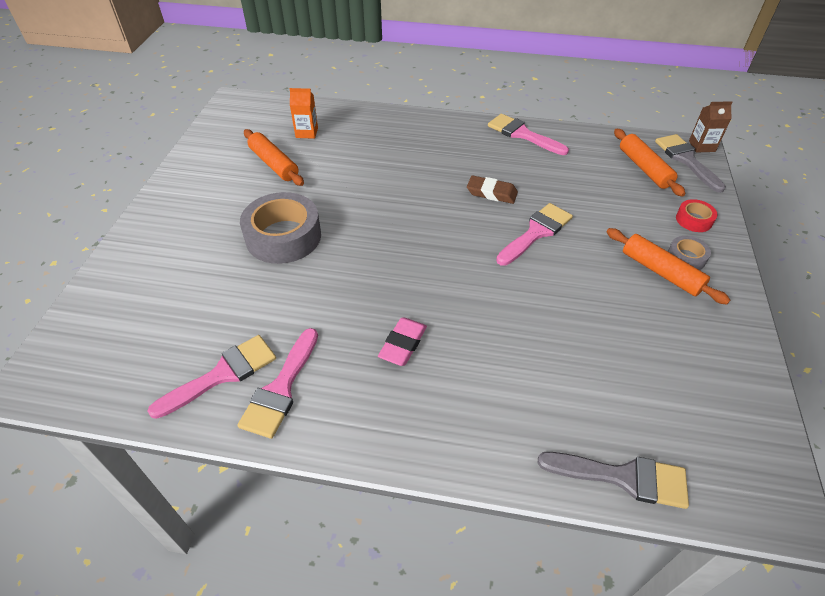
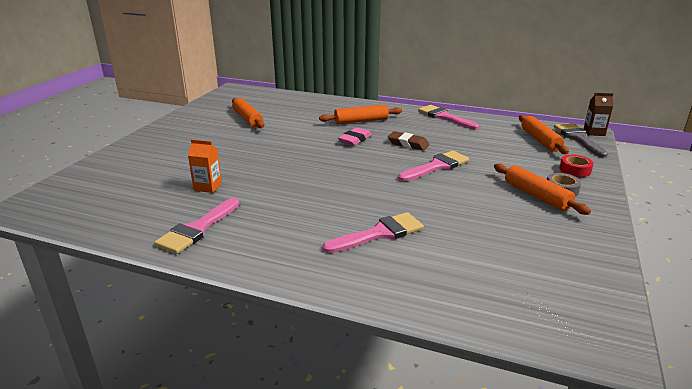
camera: 10 degrees right, 20 degrees down
pink brush [148,335,276,419] -> pink brush moved to [322,212,424,253]
grey tape [240,192,321,264] -> none
orange carton [290,88,318,139] -> orange carton moved to [188,139,222,193]
pink eraser [378,317,427,366] -> pink eraser moved to [338,127,372,146]
grey brush [538,452,689,509] -> none
none -> orange rolling pin [319,105,402,124]

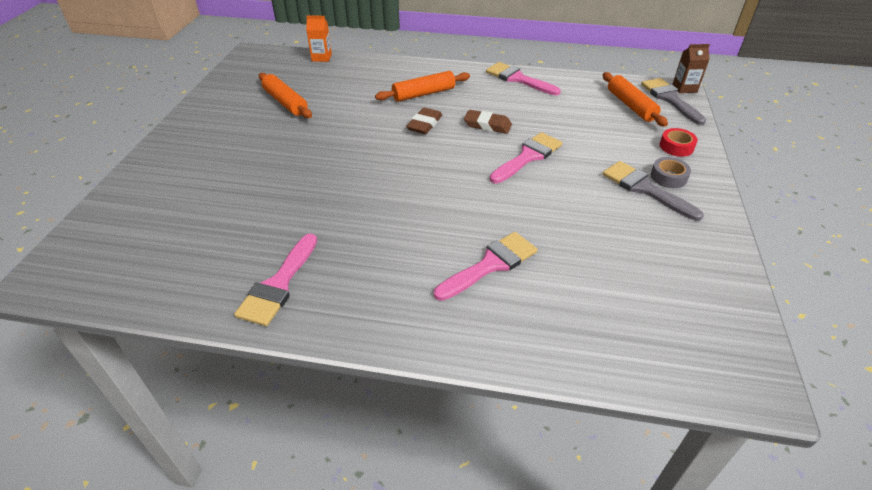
camera: 10 degrees left, 15 degrees up
orange carton [188,139,222,193] -> orange carton moved to [306,15,332,62]
pink eraser [338,127,372,146] -> brown eraser [406,108,442,134]
orange rolling pin [494,164,591,215] -> grey brush [603,161,704,221]

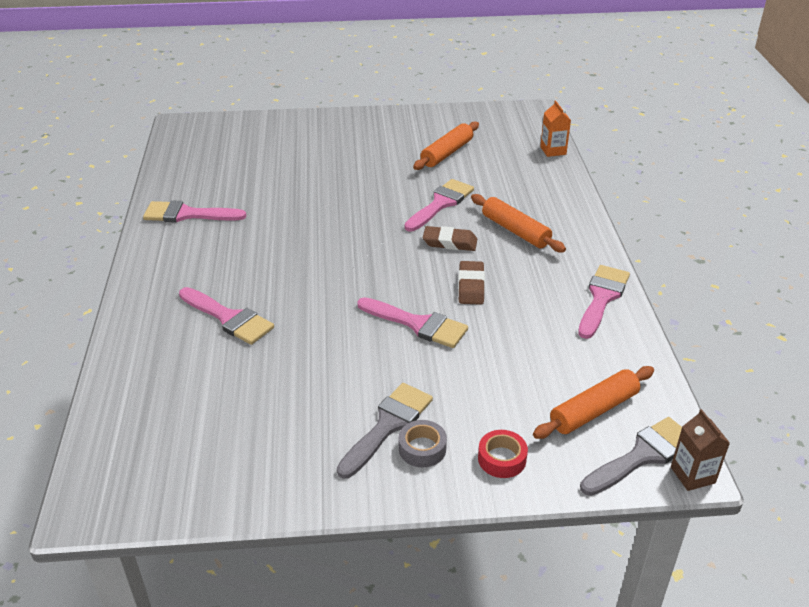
camera: 75 degrees right, 5 degrees down
none -> pink brush [405,179,474,231]

